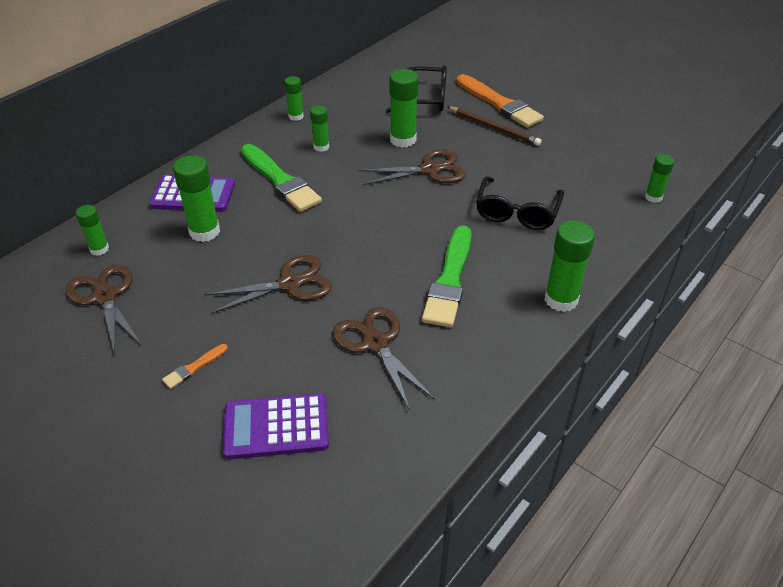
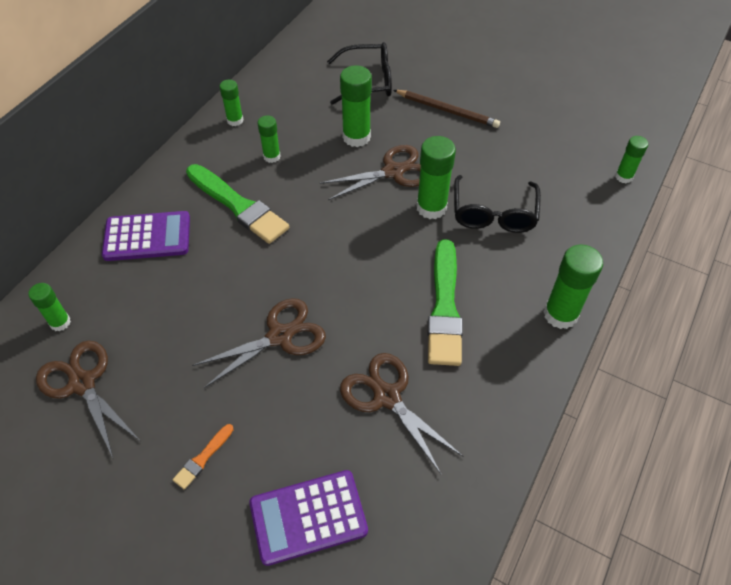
camera: 10 degrees left, 10 degrees up
green glue stick [173,155,220,242] -> green glue stick moved to [416,136,456,219]
orange brush [456,74,544,128] -> none

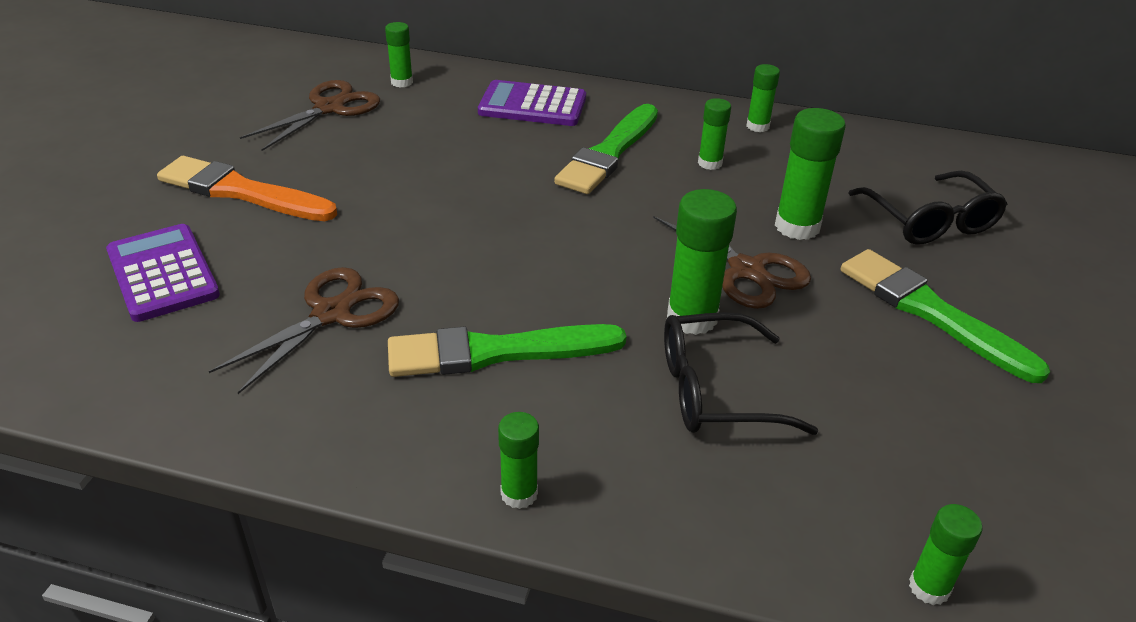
camera: 75 degrees right, 15 degrees down
purple calculator [102,211,190,261] -> purple calculator turned 120 degrees clockwise [478,80,586,126]
orange brush [173,424,234,490] -> orange brush [157,156,337,221], size x2.23
brown scissors [192,298,326,388] -> none
brown pencil [394,90,500,128] -> green brush [841,249,1050,383]
green glue stick [544,244,603,329] -> green glue stick [498,412,539,509], size x0.59

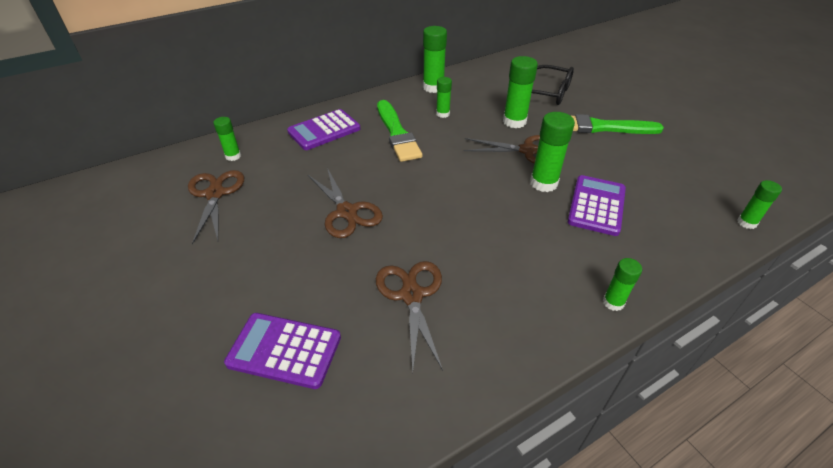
camera: 45 degrees left, 5 degrees up
orange brush [157,156,337,221] -> none
green brush [388,324,626,377] -> none
black glasses [664,312,818,435] -> purple calculator [568,175,626,236]
green glue stick [746,64,780,132] -> green glue stick [423,26,447,93], size x1.68
none -> brown scissors [308,168,383,238]

